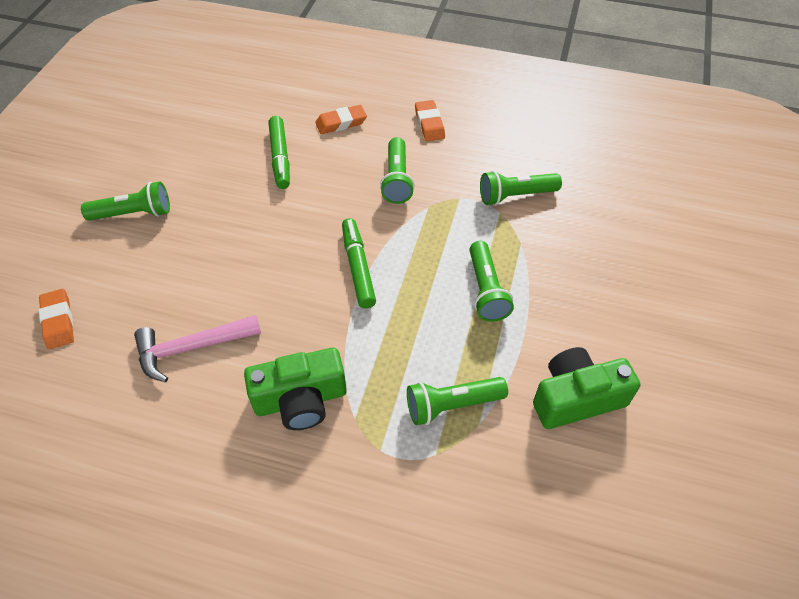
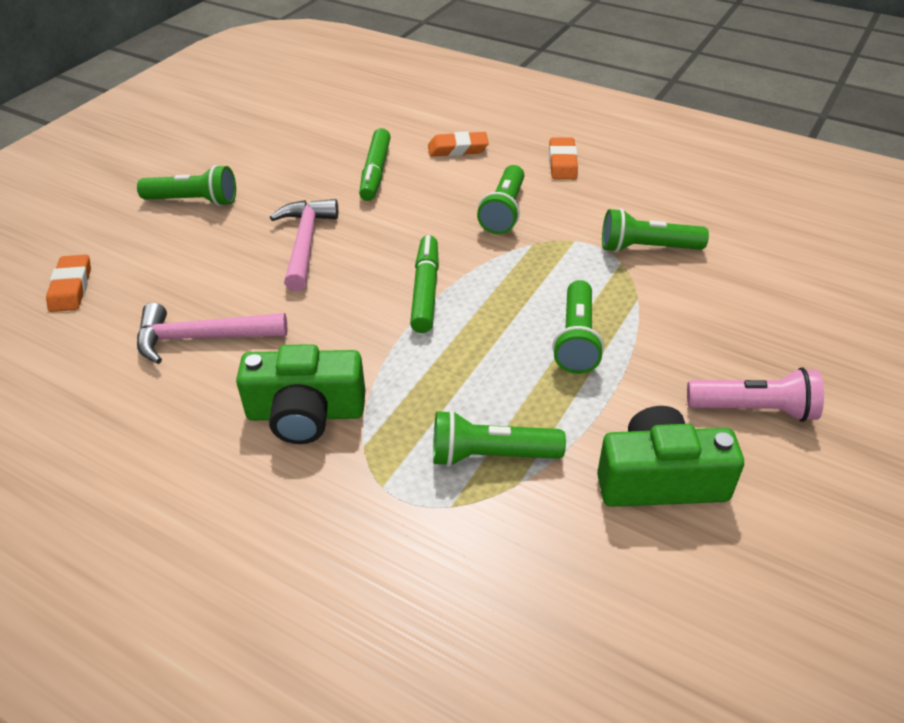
camera: 15 degrees right, 10 degrees down
none -> pink hammer [270,199,338,291]
none -> pink flashlight [687,367,824,422]

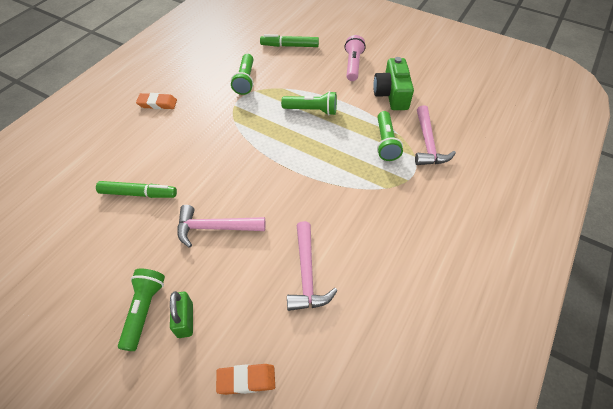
camera: 90 degrees left, 10 degrees up
green camera [236,344,365,444] -> none
green marker [410,235,439,333] -> green marker moved to [260,34,319,47]
orange eraser [428,131,489,157] -> none
green flashlight [477,165,524,234] -> none
none -> green padlock [170,291,193,338]
none -> pink hammer [415,105,456,165]

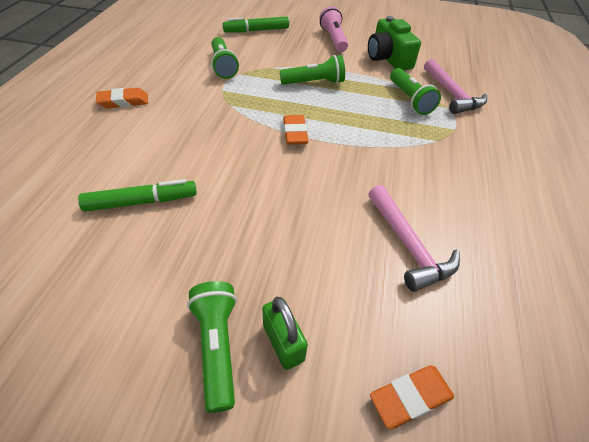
camera: 20 degrees left, 5 degrees down
pink hammer [177,205,265,248] -> none
none -> orange eraser [283,115,309,145]

